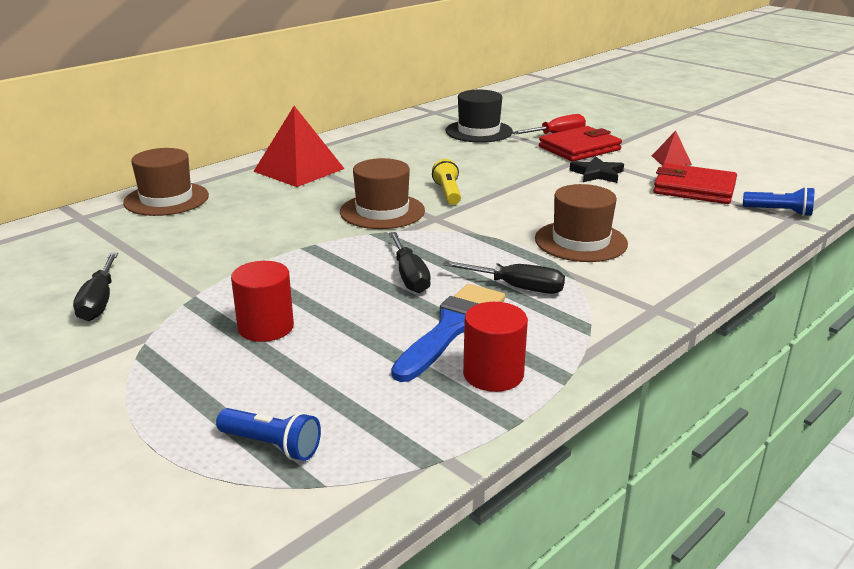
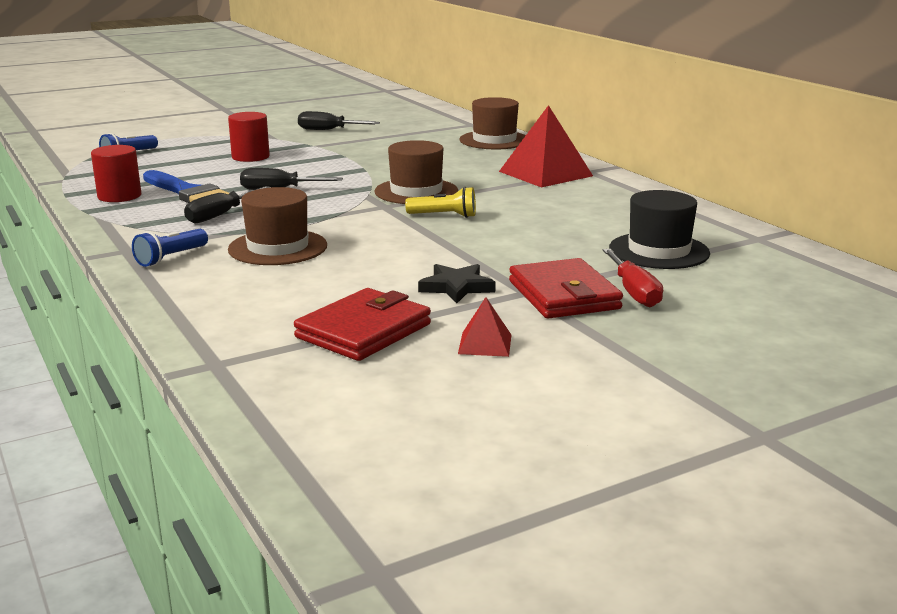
camera: 105 degrees right, 5 degrees down
blue flashlight [743,187,814,216] -> blue flashlight moved to [132,229,208,267]

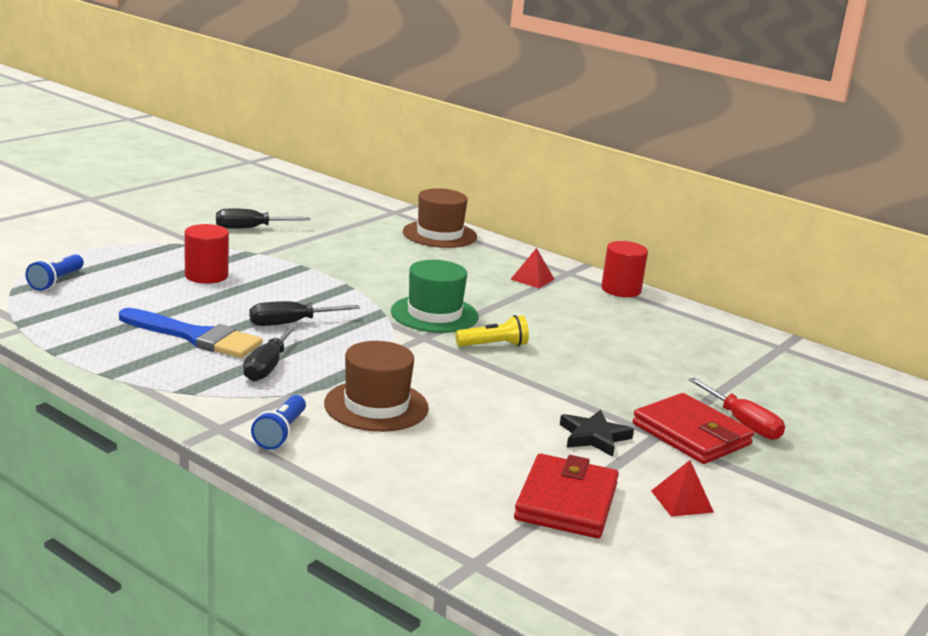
camera: 25 degrees left, 0 degrees up
red cylinder [91,145,142,202] -> red cylinder moved to [601,241,648,297]
brown hat [374,140,458,204] -> green hat [391,260,479,333]
red pyramid [499,105,593,188] -> red pyramid [511,248,555,288], size x0.48
black hat [609,190,710,269] -> none

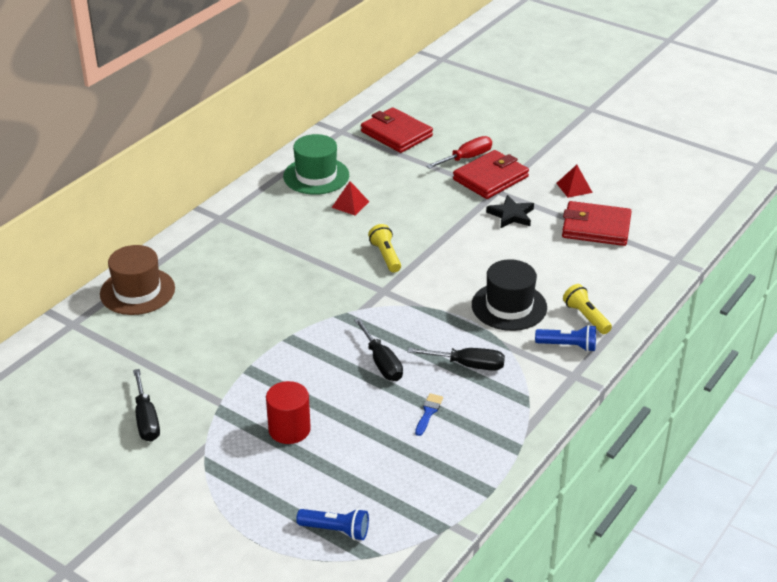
camera: 90 degrees left, 15 degrees up
blue brush [119,308,262,358] -> blue brush [415,393,443,436], size x0.43
brown hat [324,341,429,432] -> black hat [472,259,547,331]
green hat [391,260,479,333] -> green hat moved to [283,134,349,195]
red pyramid [511,248,555,288] -> red pyramid moved to [331,181,369,215]
red cylinder [601,241,648,297] -> none
none -> red wallet [361,108,433,153]
none -> yellow flashlight [563,284,612,334]

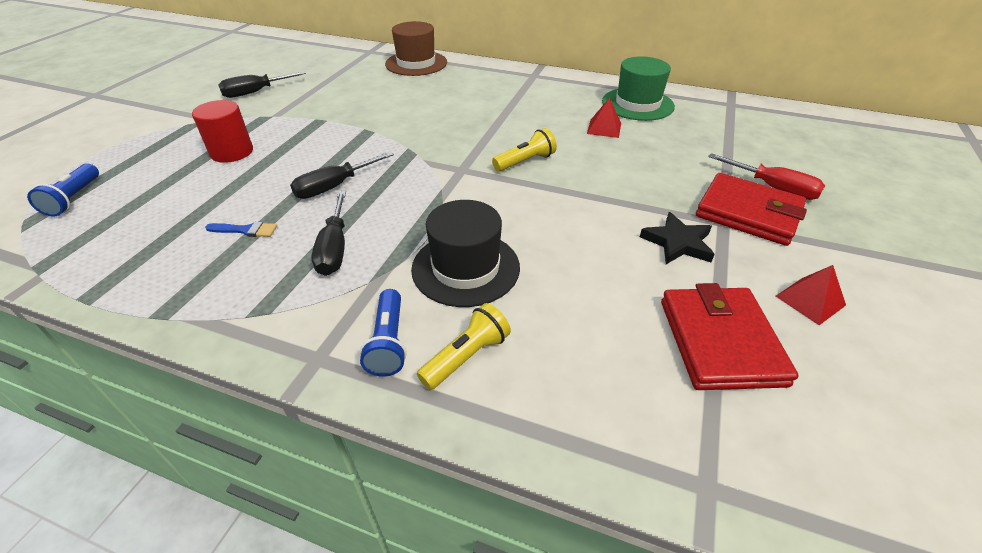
camera: 75 degrees right, 5 degrees up
red wallet [361,108,433,153] -> none

